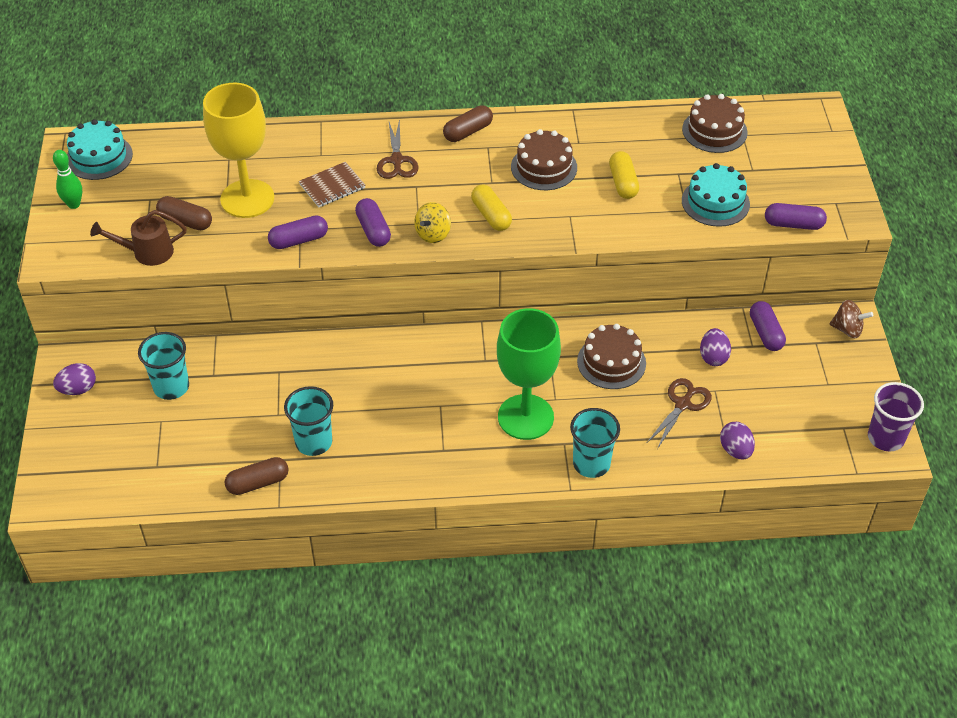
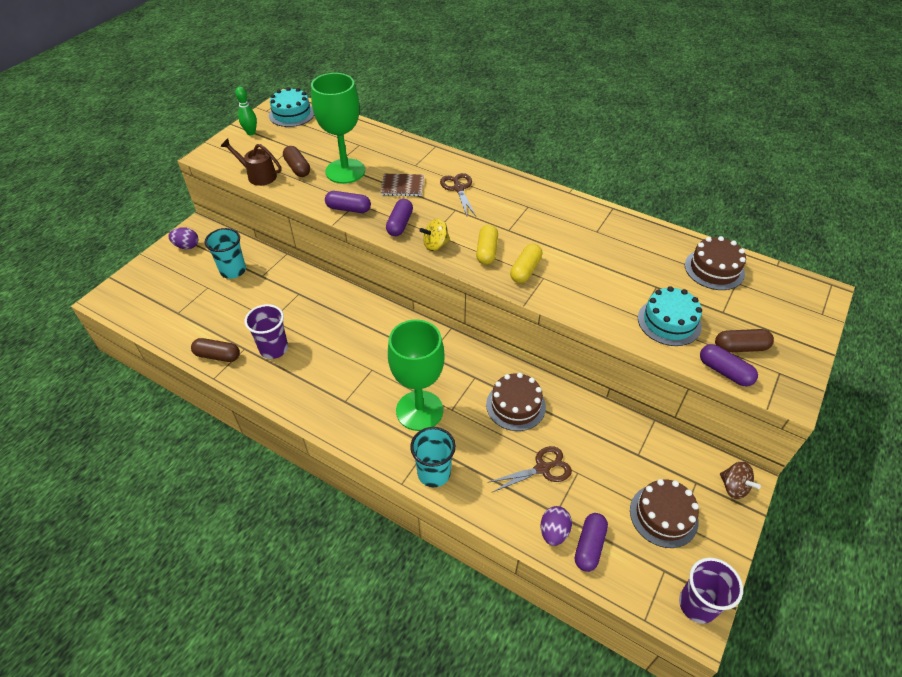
camera: 35 degrees right, 0 degrees up
yellow goblet [203,83,274,218] -> green goblet [311,73,365,184]
turquoise cup [284,386,333,456] -> purple cup [245,304,288,359]
brown scissors [377,119,419,179] -> brown scissors turned 135 degrees clockwise [440,173,476,216]
brown capsule [443,105,493,142] -> brown capsule moved to [715,329,774,352]
brown cake [511,129,577,190] -> brown cake moved to [630,479,699,548]
yellow capsule [609,151,639,199] -> yellow capsule moved to [510,244,543,283]
purple egg [700,328,731,366] -> none
purple capsule [750,301,786,351] -> purple capsule moved to [575,513,608,572]

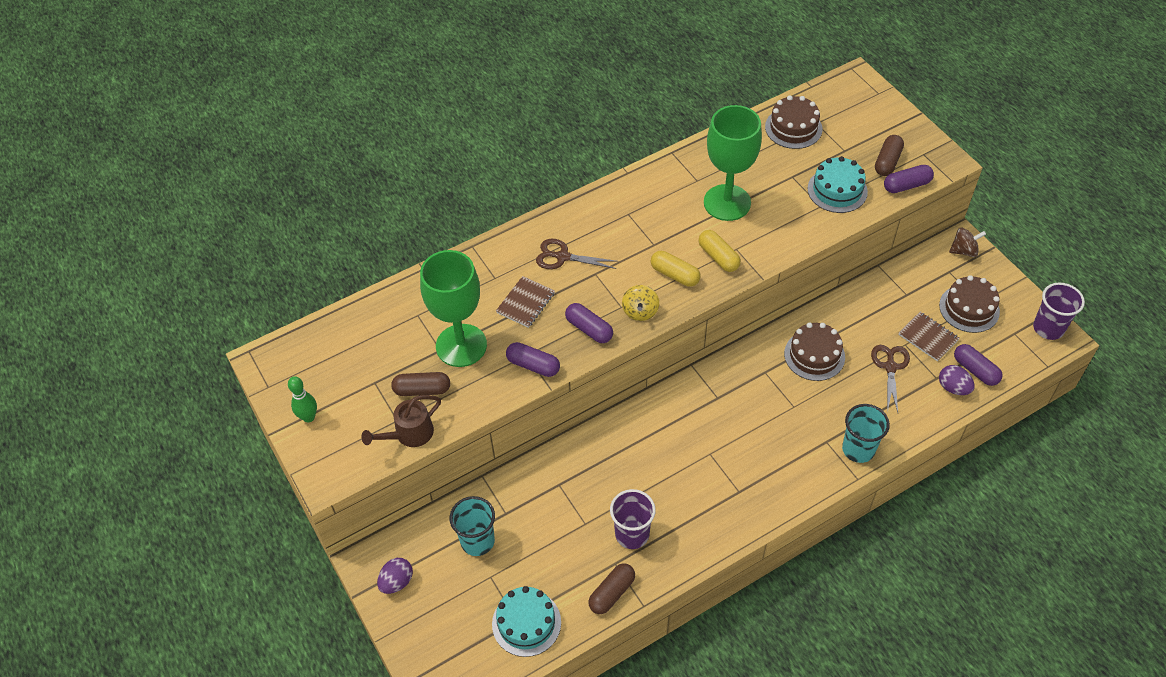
camera: 60 degrees left, 5 degrees up
turquoise cake [269,87,314,127] -> turquoise cake moved to [492,586,561,657]
purple capsule [325,191,371,213] -> purple capsule turned 75 degrees clockwise [506,342,560,377]
green goblet [388,319,445,431] -> green goblet moved to [704,105,762,221]
none -> brown notebook [898,312,960,361]

